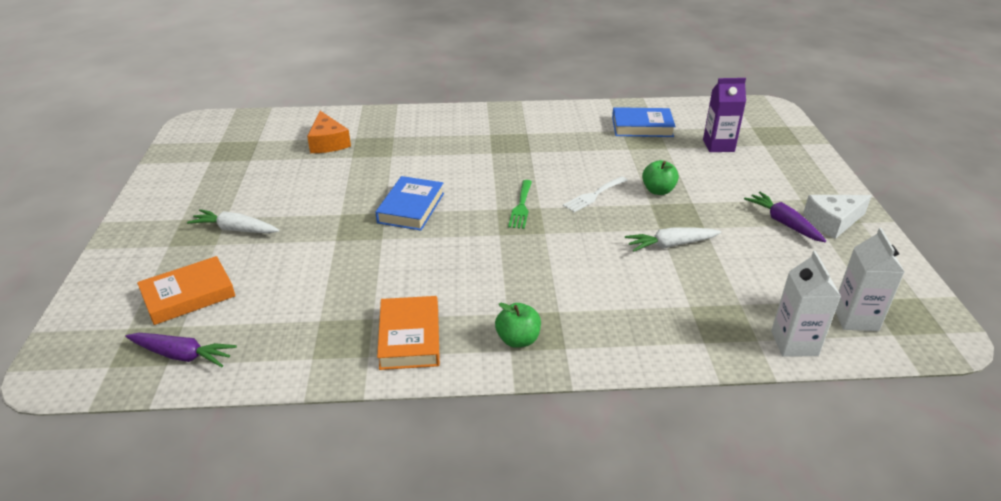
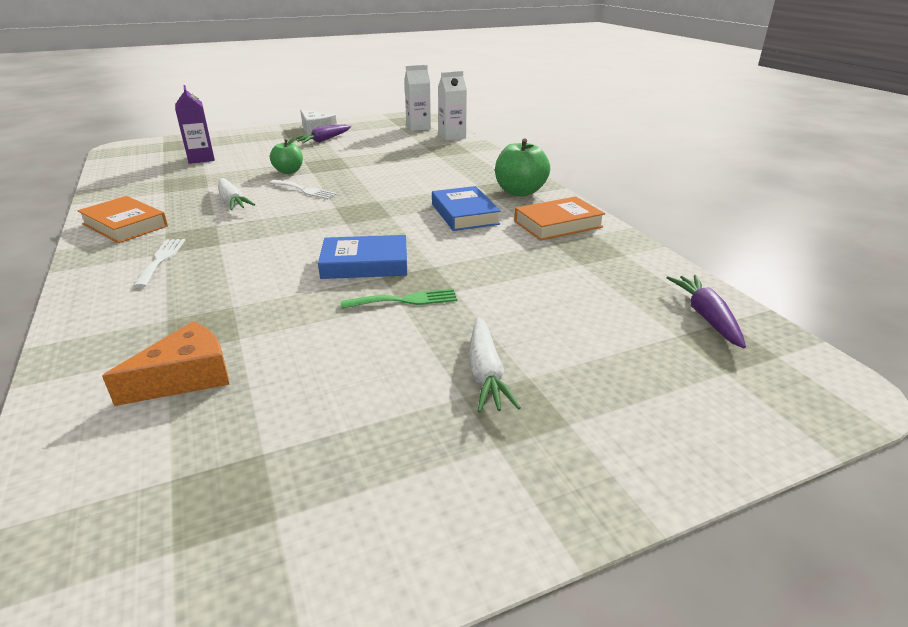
camera: 110 degrees left, 5 degrees down
orange book [137,256,235,325] -> orange book moved to [77,196,168,243]
green apple [495,303,541,348] -> green apple [495,139,550,197], size x1.55
green fork [508,180,532,229] -> green fork moved to [341,289,458,309]
blue book [612,107,676,137] -> blue book moved to [432,186,501,231]
white carrot [625,227,721,252] -> white carrot moved to [218,178,255,210]
none -> white fork [133,239,185,288]

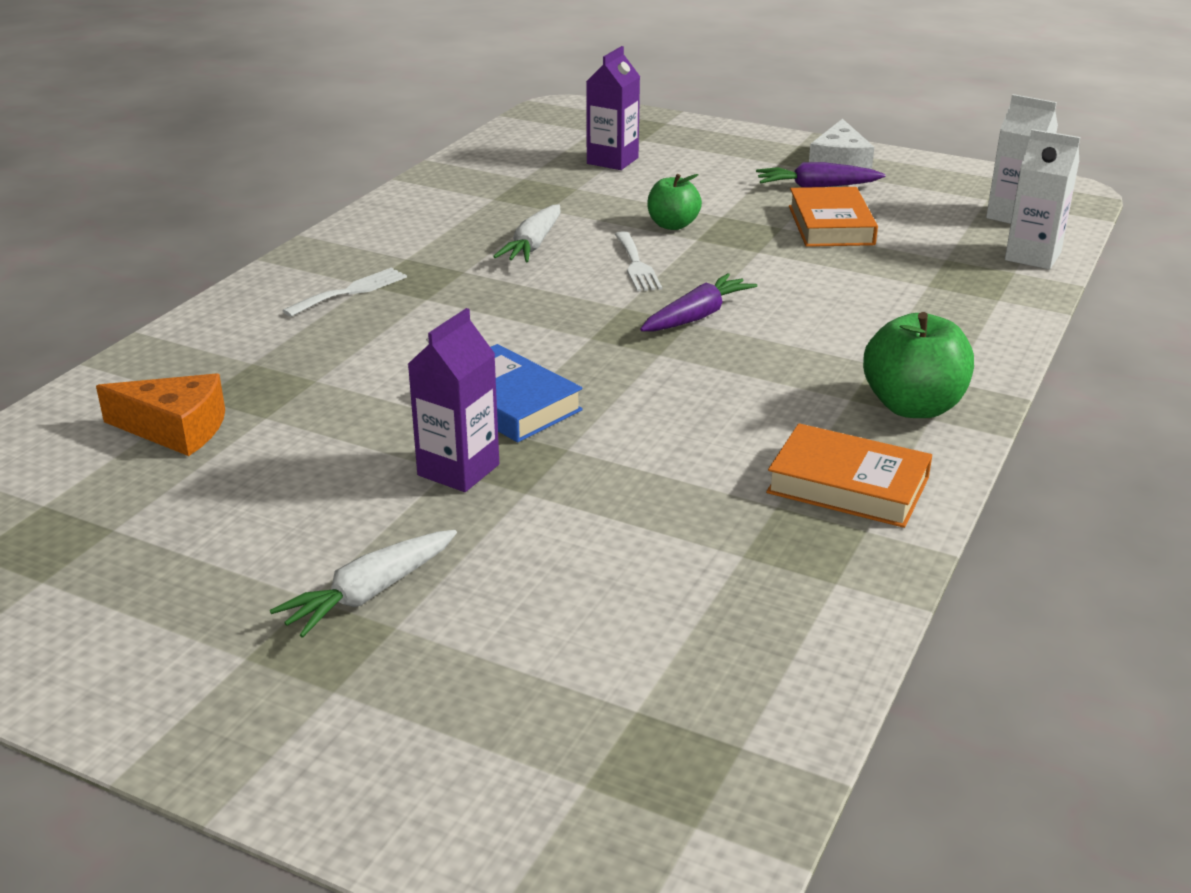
camera: 50 degrees right, 0 degrees up
orange book [77,196,168,243] -> orange book moved to [789,187,878,247]
green fork [341,289,458,309] -> purple carton [408,308,499,492]
blue book [432,186,501,231] -> none
purple carrot [667,275,746,348] -> purple carrot moved to [640,273,757,331]

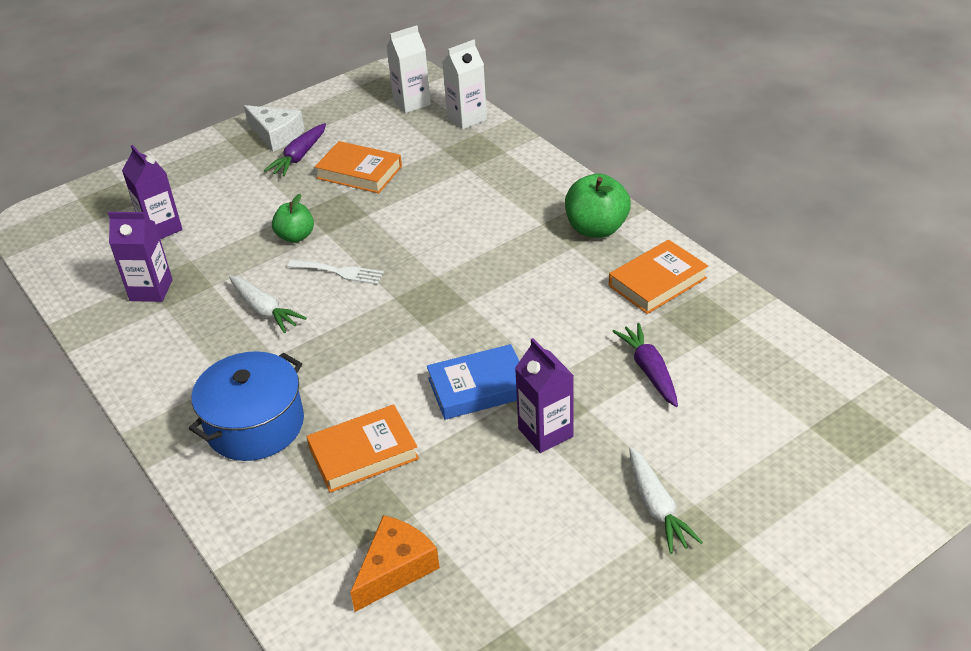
camera: 60 degrees left, 10 degrees up
white fork [282,268,407,317] -> blue pot [189,351,304,461]
purple carrot [640,273,757,331] -> purple carrot moved to [612,323,678,407]
none -> purple carton [108,212,173,302]
none -> orange book [306,404,419,493]

